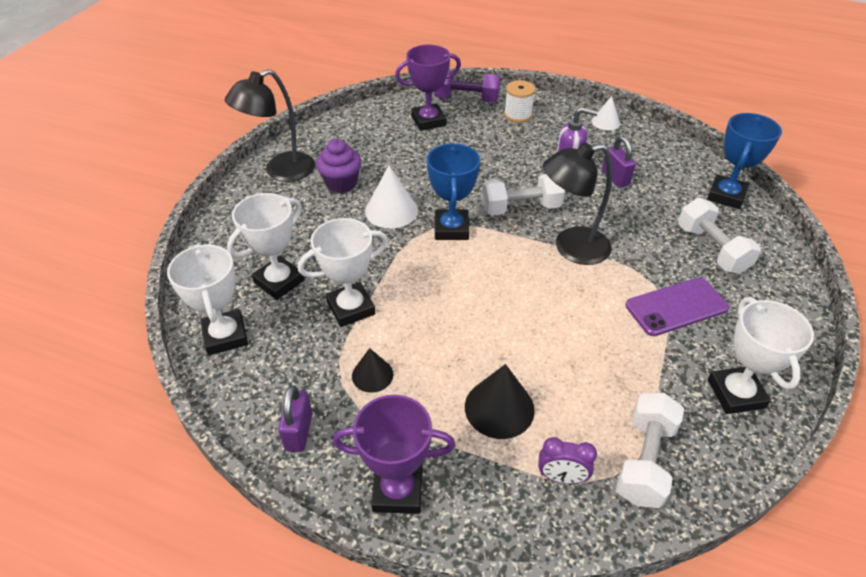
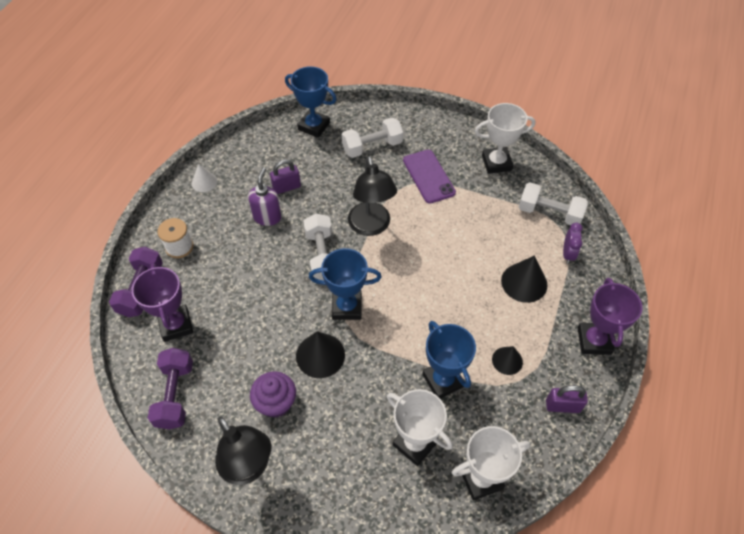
camera: 90 degrees left, 10 degrees up
white trophy [298,218,388,327] -> blue trophy [422,321,476,399]
white cone [365,165,418,228] -> black cone [296,331,345,378]
none -> purple dumbbell [148,348,193,430]

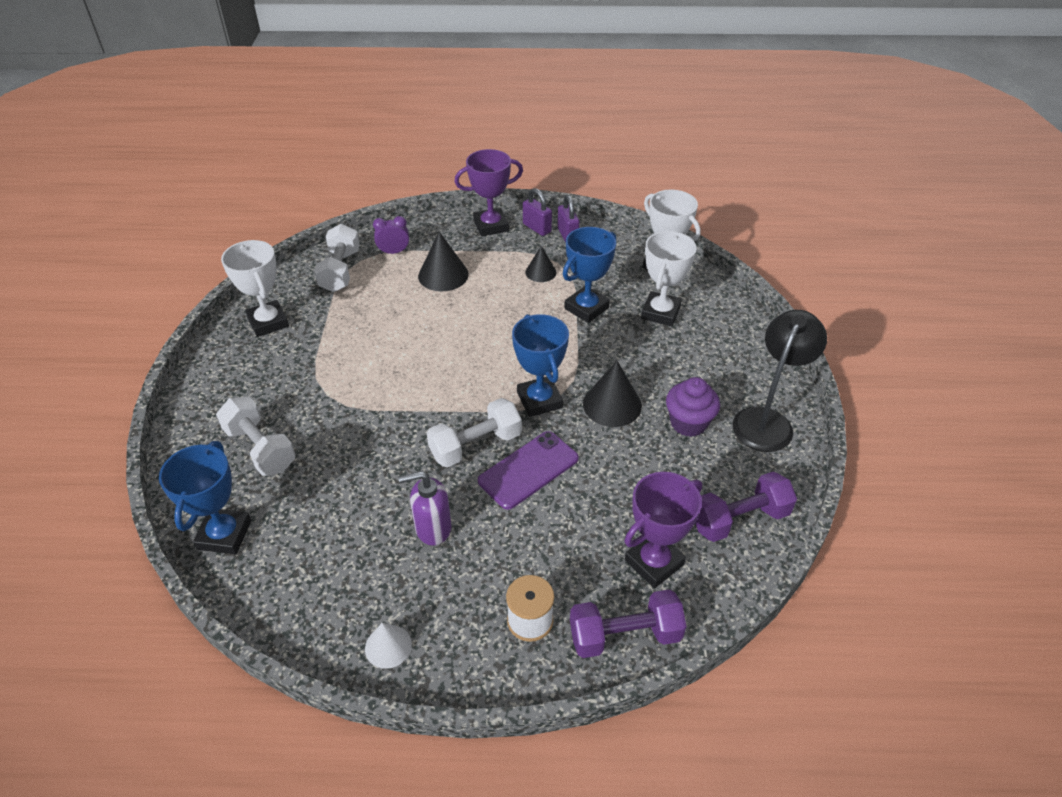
camera: 110 degrees left, 10 degrees down
purple padlock [270,160,301,194] -> purple padlock moved to [523,188,552,236]
black lamp [348,156,397,236] -> none
purple phone [403,150,456,204] -> purple phone moved to [478,431,579,510]

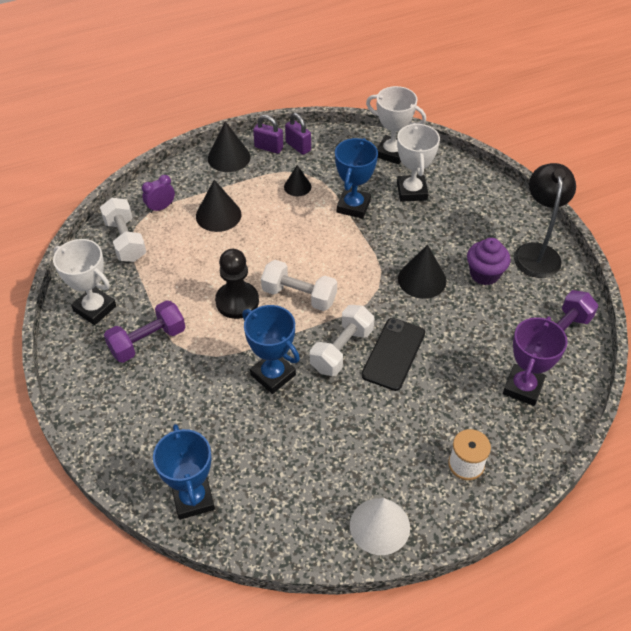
camera: 25 degrees left, 5 degrees up
white dumbbell [216,397,296,476] -> white dumbbell moved to [261,260,337,311]
white cone [365,623,412,669] -> white cone [350,498,410,555], size x1.61
purple soap dispenser [398,471,451,546] -> none
purple trophy [454,149,523,236] -> black cone [208,122,251,172]
purple phone [478,431,579,510] -> black phone [362,318,425,391]
blue trophy [512,314,569,417] -> blue trophy moved to [242,305,300,394]
purple dumbbell [570,589,687,658] -> purple dumbbell moved to [104,300,185,363]
none -> black pawn [215,249,259,319]

